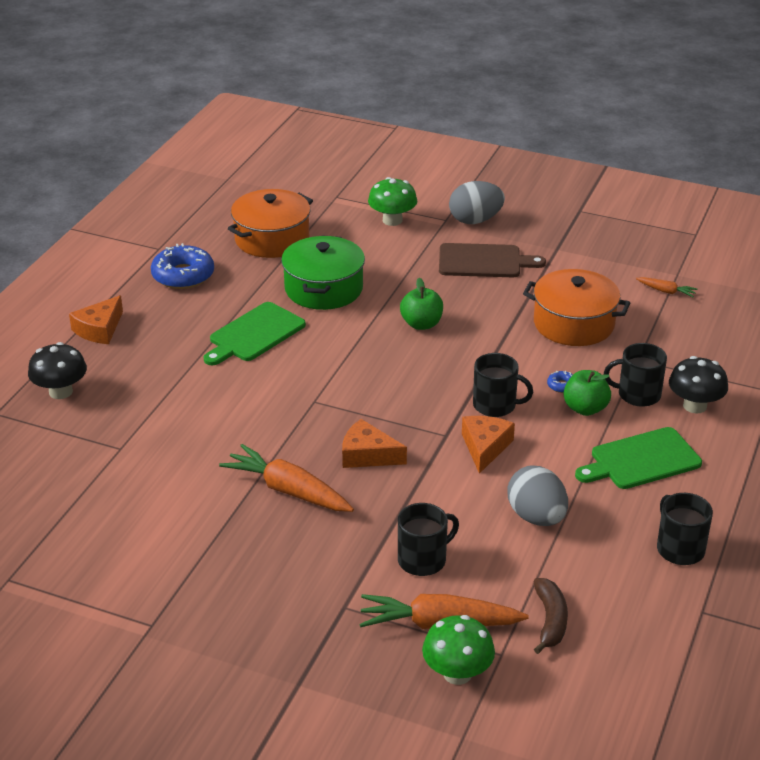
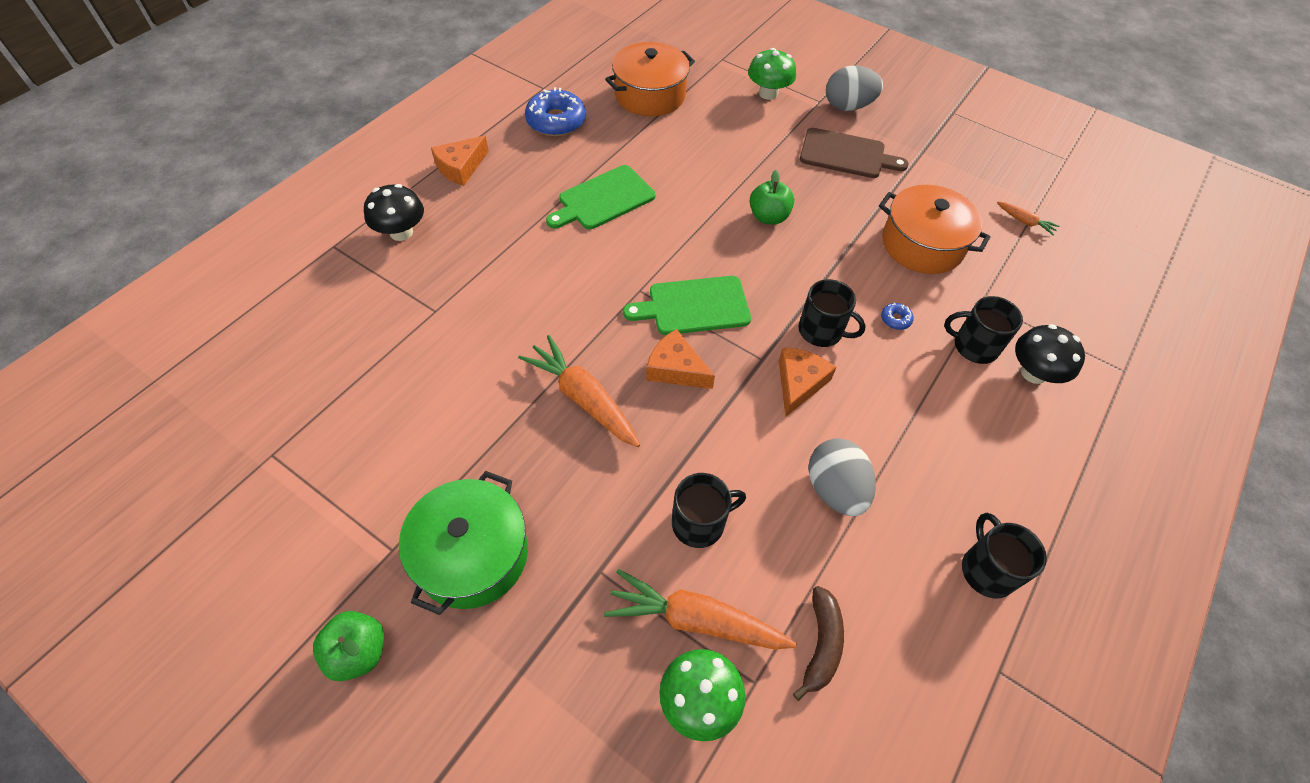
camera: 10 degrees right, 20 degrees up
green pot [281,235,365,310] -> green pot moved to [399,471,528,615]
green apple [564,370,611,416] -> green apple moved to [313,611,384,681]
green cutting board [575,427,702,489] -> green cutting board moved to [623,276,751,335]

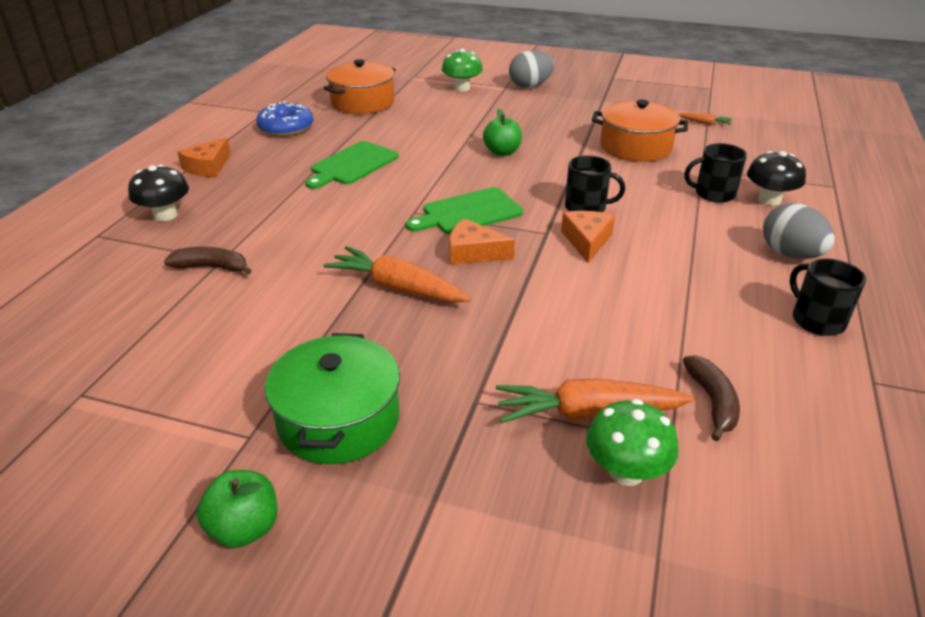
camera: 15 degrees left, 20 degrees down
black mug [672,473,746,548] -> none
brown cutting board [800,128,909,178] -> none
grey egg [808,438,876,516] -> grey egg moved to [763,203,835,259]
blue donut [881,303,914,330] -> none
none -> brown banana [164,247,252,274]

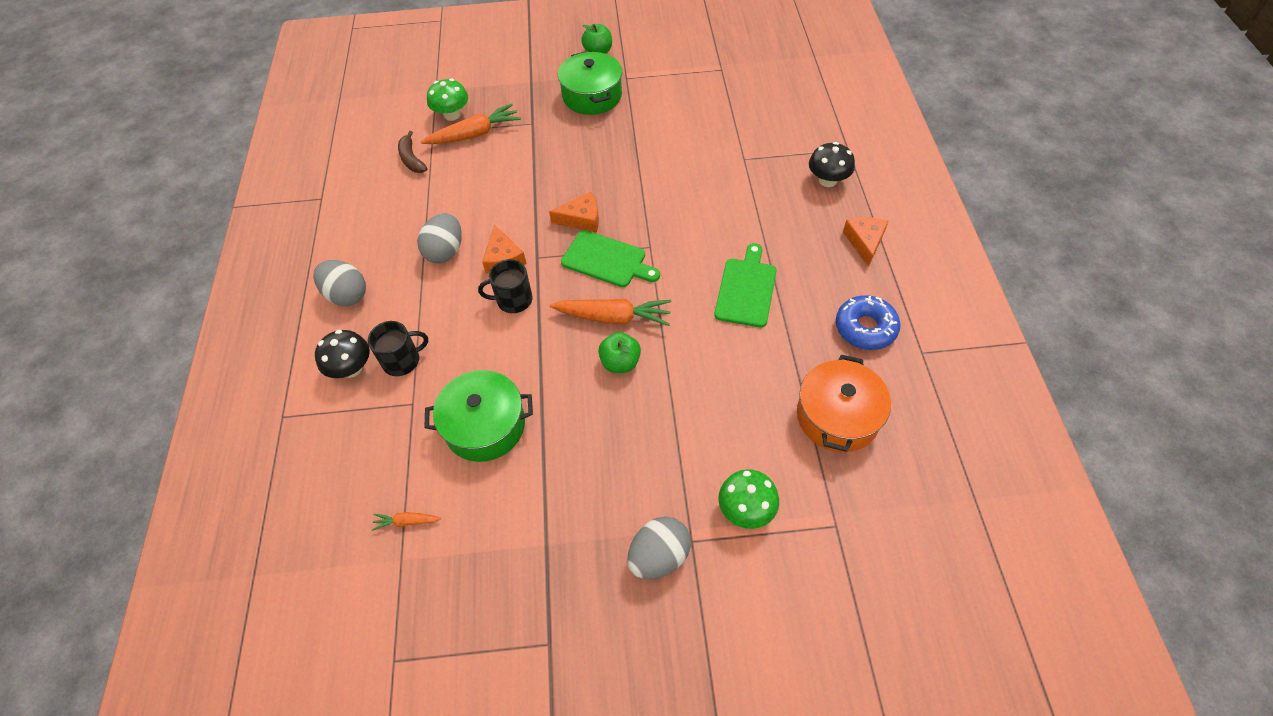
camera: 160 degrees right, 20 degrees up
brown banana [164,247,252,274] -> none
orange carrot [324,246,471,303] -> orange carrot moved to [550,299,671,326]
green cutting board [406,187,523,234] -> green cutting board turned 75 degrees clockwise [561,230,660,287]
orange pot [592,100,688,162] -> green pot [424,370,533,462]
black mug [790,259,866,336] -> none
none -> grey egg [417,213,462,263]

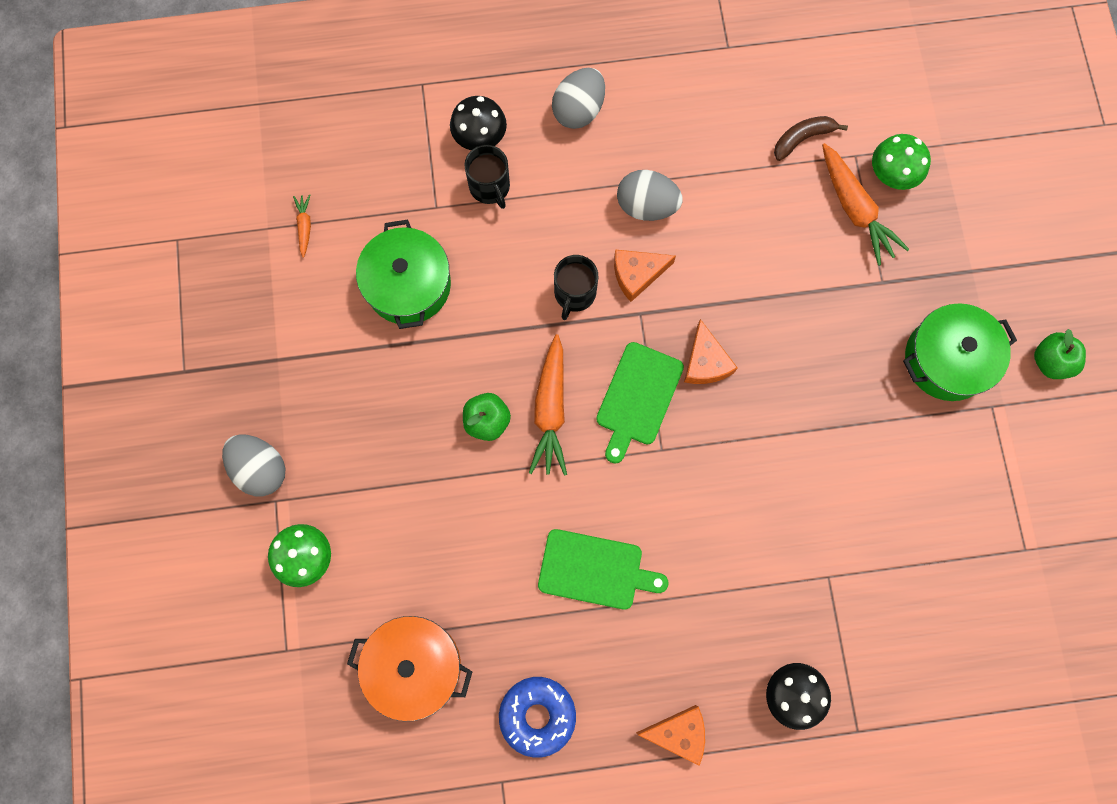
camera: 85 degrees right, 20 degrees up
black mug [478,259,533,313] -> black mug turned 150 degrees counterclockwise [554,255,598,320]

